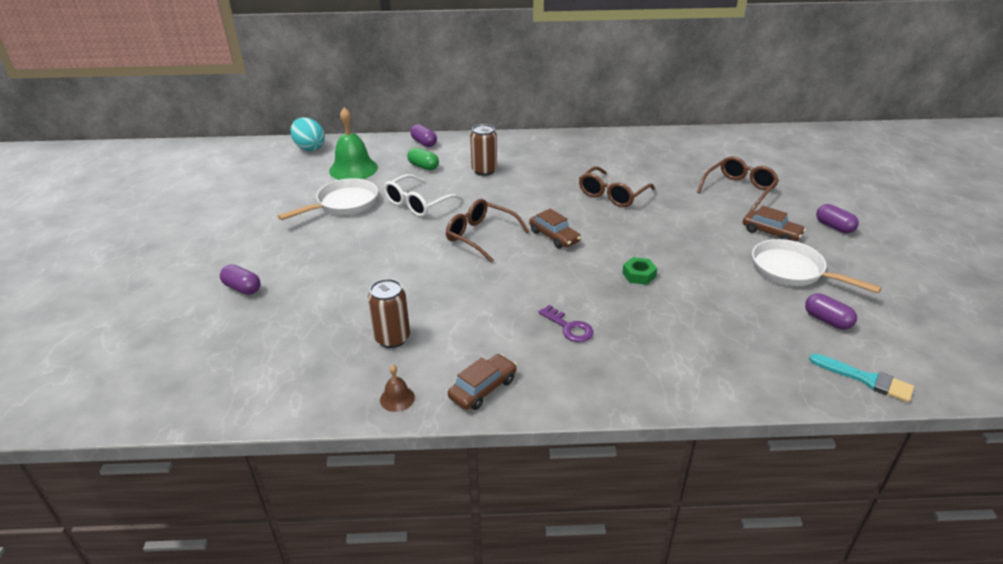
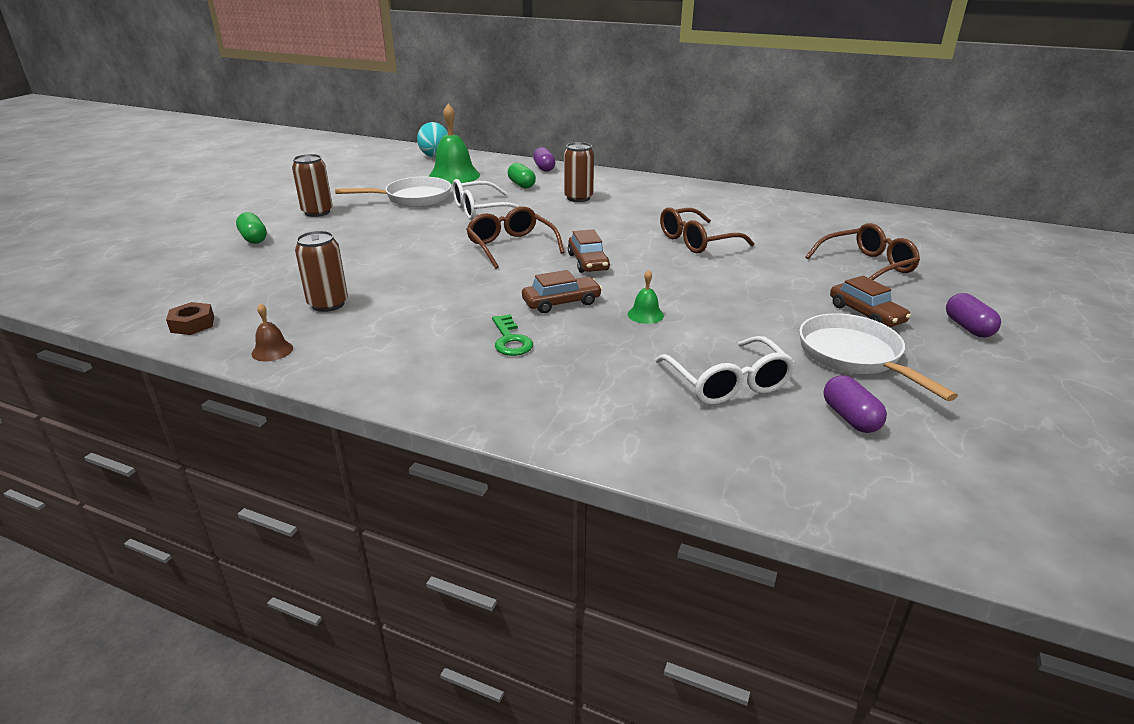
camera: 25 degrees right, 5 degrees down
purple capsule [220,264,261,295] -> green capsule [236,212,267,244]
brown car [448,354,517,410] -> brown car moved to [522,270,602,313]
purple key [538,305,594,342] -> green key [492,314,533,356]
green nut [622,257,657,285] -> green bell [628,270,664,324]
turquoise brush [809,354,914,402] -> none
none -> brown nut [166,302,214,335]
none -> brown can [292,154,333,217]
none -> white glasses [655,336,795,405]

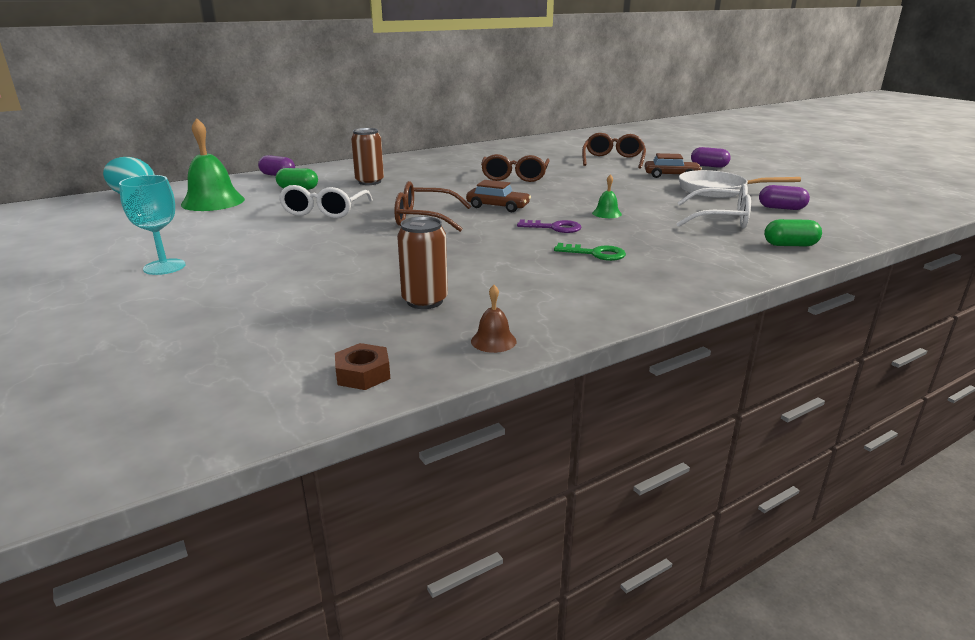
camera: 55 degrees left, 5 degrees down
green capsule [236,212,267,244] -> green capsule moved to [764,219,822,246]
brown can [292,154,333,217] -> turquoise goblet [119,175,185,275]
white pan [335,177,451,207] -> none
brown car [522,270,602,313] -> purple key [517,219,581,233]

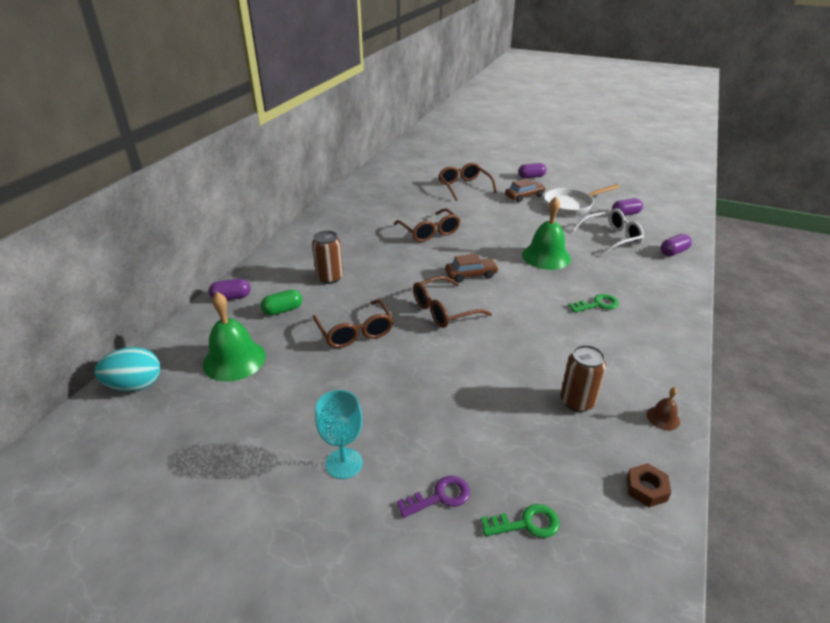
camera: 35 degrees left, 10 degrees up
white glasses [279,185,373,218] -> brown glasses [313,299,394,348]
purple key [517,219,581,233] -> purple key moved to [397,476,470,518]
green bell [592,174,622,218] -> green bell [522,197,571,270], size x2.16
green capsule [764,219,822,246] -> purple capsule [660,234,692,256]
none -> green key [481,504,560,538]

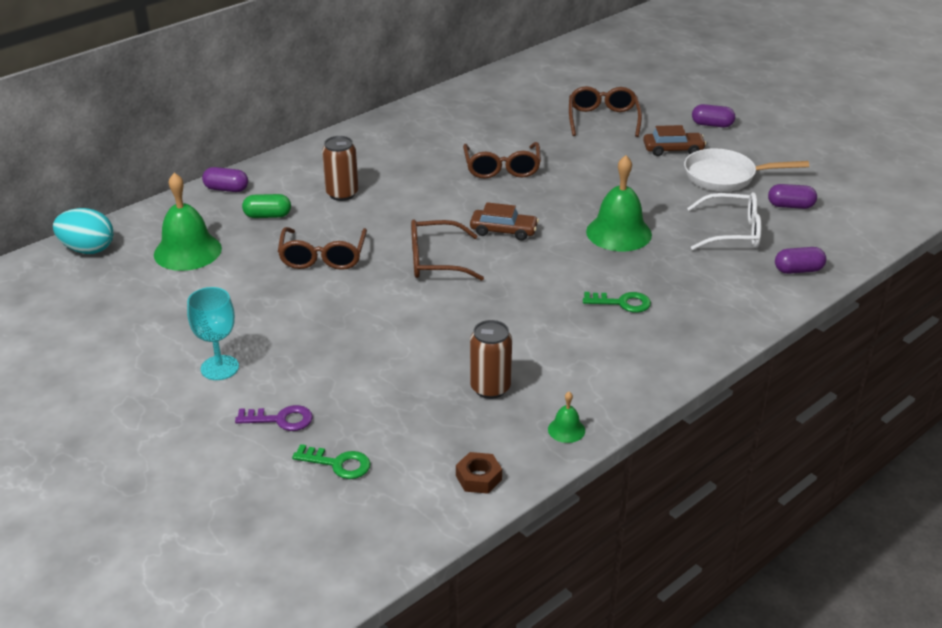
camera: 25 degrees right, 0 degrees up
brown bell [647,387,680,430] -> green bell [548,392,585,443]

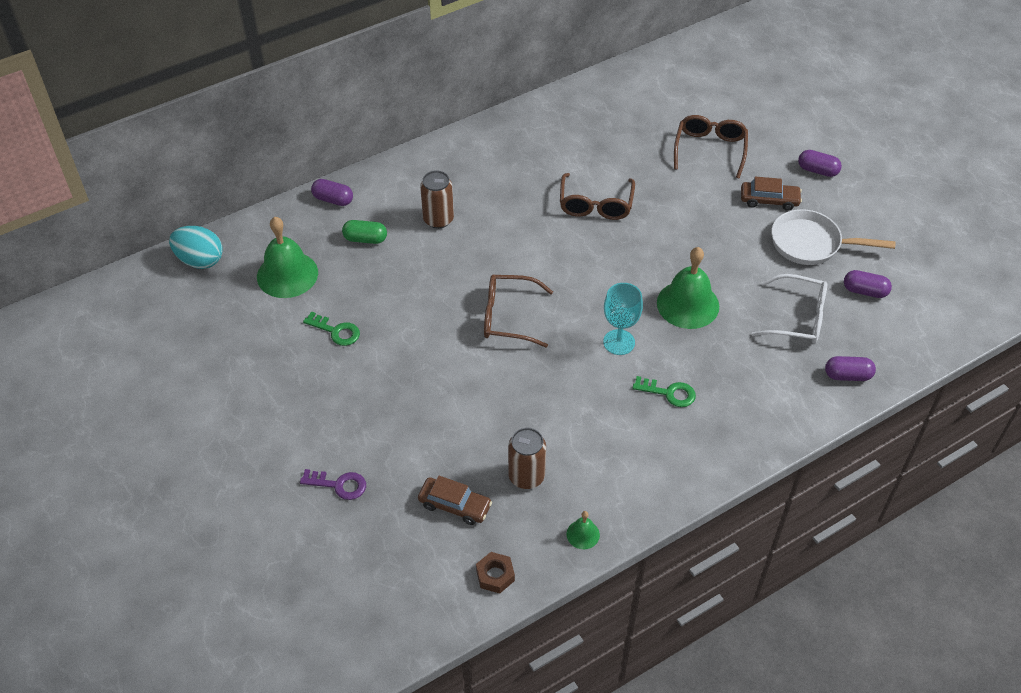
camera: 10 degrees right, 15 degrees up
turquoise goblet [187,287,239,380] -> turquoise goblet moved to [603,283,643,355]
brown glasses [278,227,367,270] -> none
green key [292,444,371,479] -> green key moved to [303,311,360,346]
brown car [470,202,539,240] -> brown car moved to [418,476,492,525]

